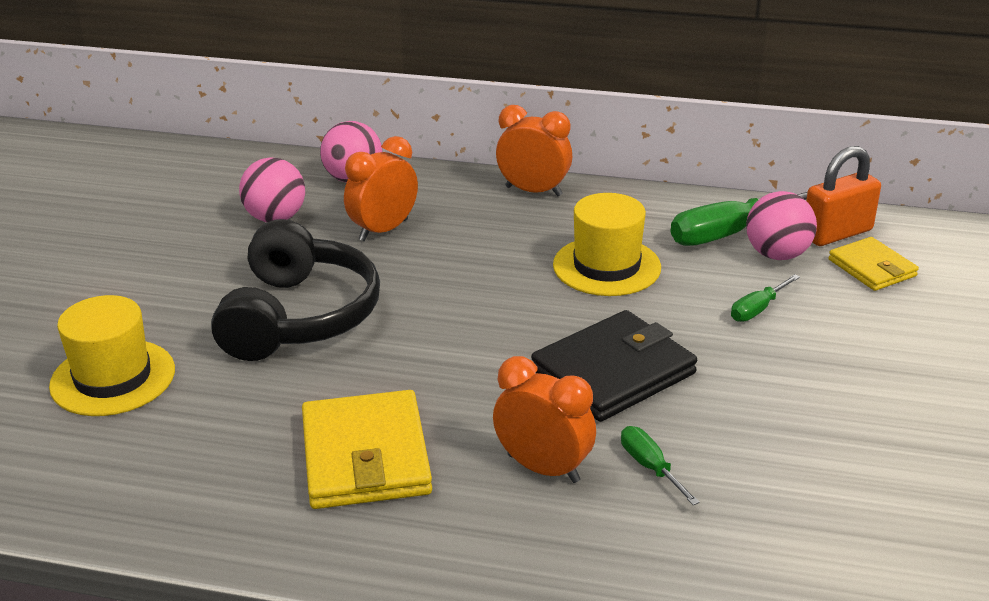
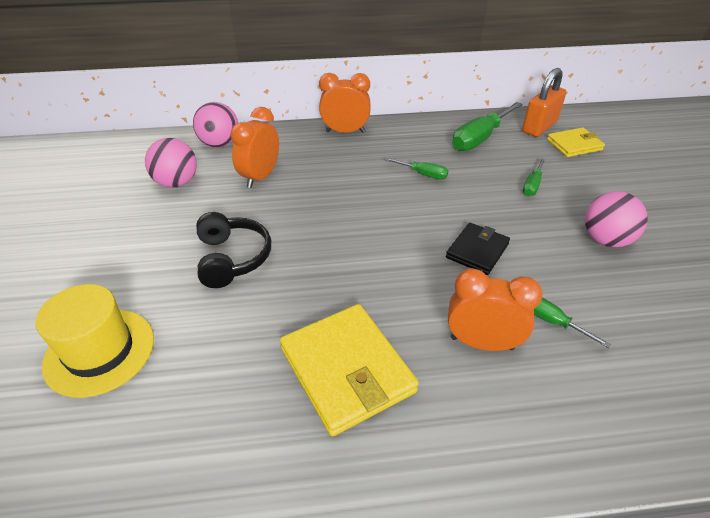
camera: 20 degrees left, 10 degrees up
black headphones [211,219,380,361] -> black headphones [196,212,271,288], size x0.63
black wallet [531,310,697,422] -> black wallet [446,223,510,275], size x0.59
yellow hat [553,193,661,296] -> green screwdriver [385,158,448,180]
pink ball [746,191,817,260] -> pink ball moved to [585,191,648,247]
yellow wallet [829,237,919,291] -> yellow wallet turned 60 degrees counterclockwise [547,127,605,157]

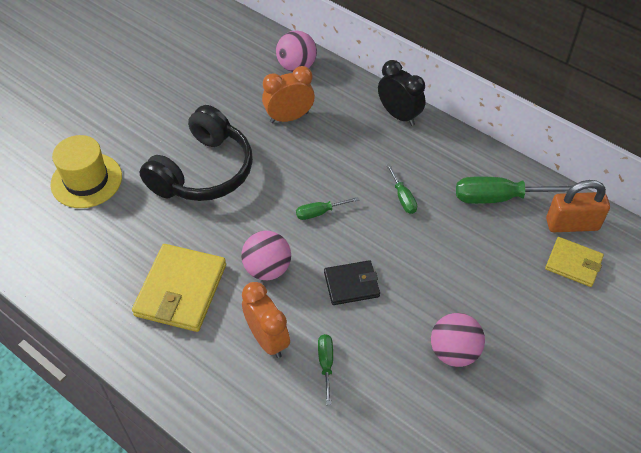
camera: 45 degrees right, 10 degrees up
pink ball [145,138,197,188] -> pink ball moved to [241,231,291,280]
black headphones [196,212,271,288] -> black headphones [139,105,253,201], size x1.58
orange clock [319,73,371,133] -> black clock [378,60,426,126]
green screwdriver [523,158,546,196] -> green screwdriver moved to [296,197,359,220]

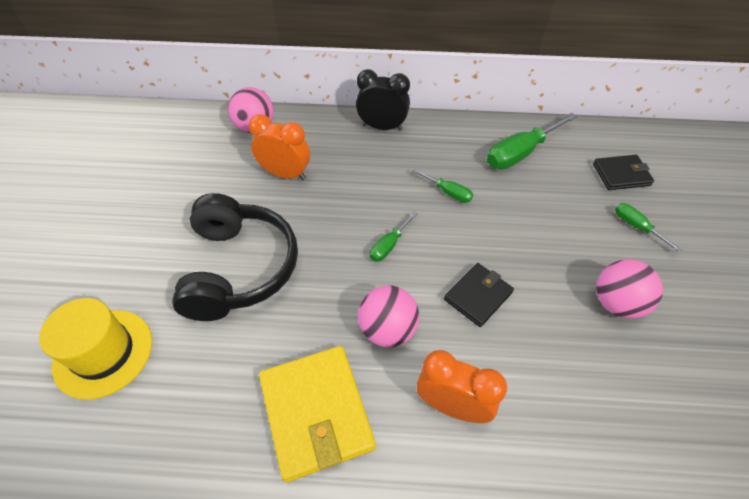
camera: 35 degrees left, 0 degrees up
orange clock [262,66,315,123] -> orange clock turned 75 degrees clockwise [249,114,310,180]
green screwdriver [318,334,333,405] -> green screwdriver moved to [615,203,682,252]
yellow wallet [545,237,604,287] -> black wallet [593,155,654,190]
orange padlock [546,180,610,232] -> none

